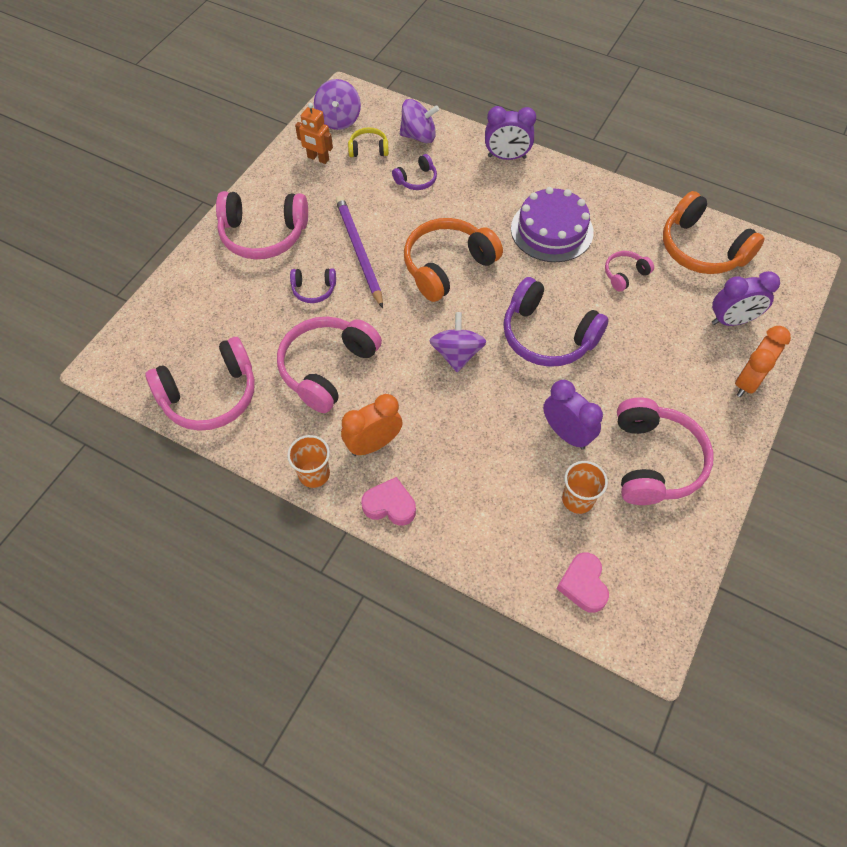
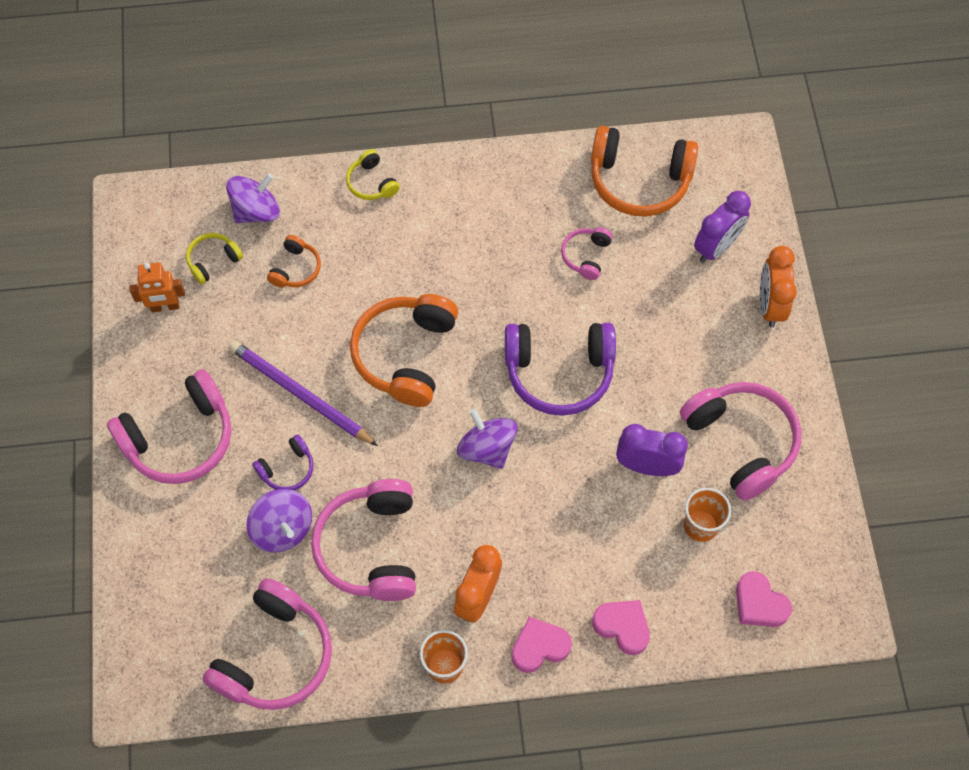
camera: 35 degrees left, 5 degrees up
purple spinning top [314,79,361,130] -> purple spinning top moved to [246,489,312,553]
purple headphones [392,154,437,190] -> orange headphones [267,235,321,288]
purple clock [485,106,536,160] -> yellow headphones [346,149,400,200]
purple cake [511,187,594,262] -> none
none -> pink heart [592,600,650,655]

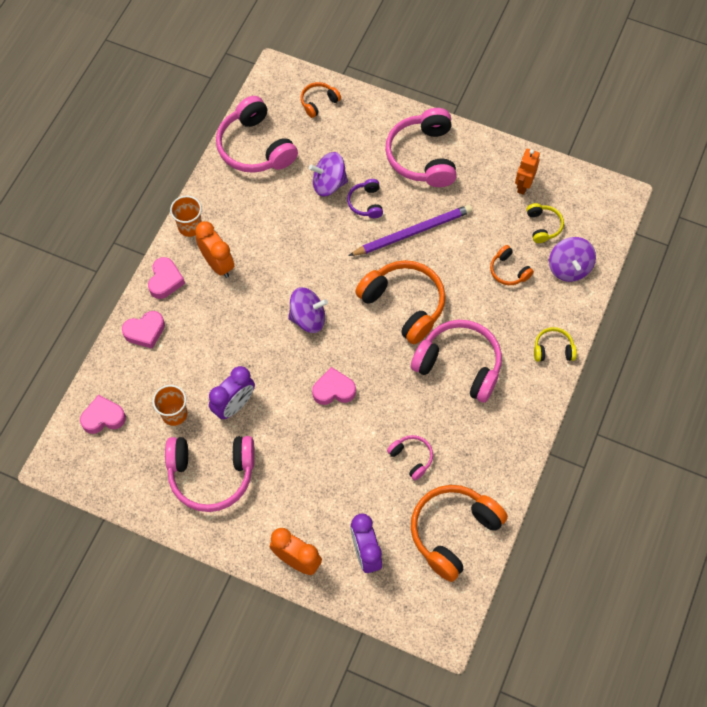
camera: 120 degrees right, 0 degrees up
pink headphones [311,479,416,601] -> pink headphones moved to [411,320,502,403]
purple headphones [505,323,616,416] -> pink heart [312,367,356,405]
none -> orange headphones [301,82,341,118]

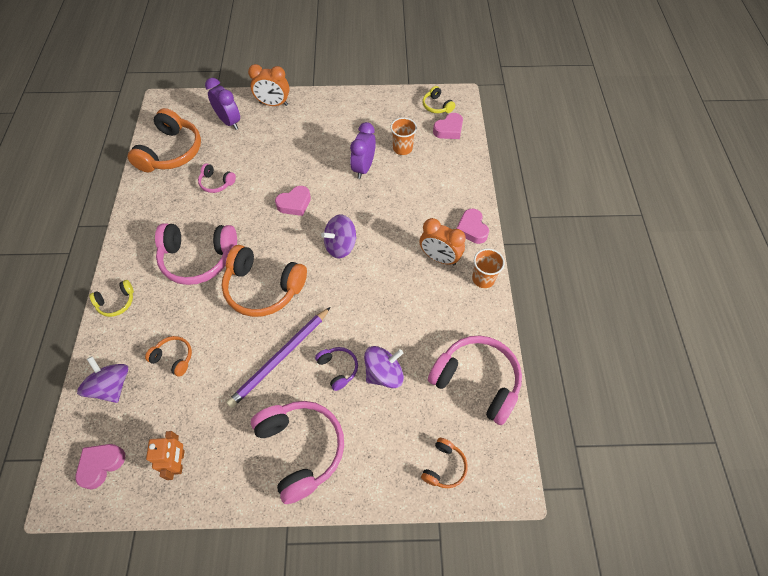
camera: 155 degrees right, 5 degrees down
pink heart [122,311,165,349] -> pink heart moved to [75,444,125,490]
pink headphones [165,436,255,512] -> none
yellow headphones [526,203,564,243] -> yellow headphones moved to [422,86,455,113]

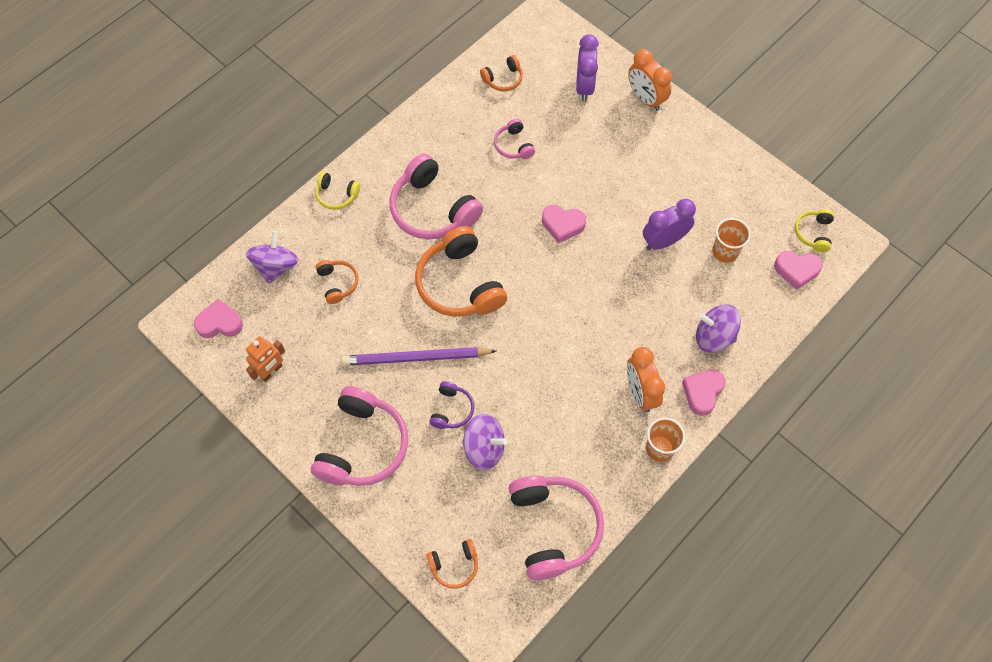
camera: 45 degrees right, 5 degrees up
orange headphones [128,108,201,172] -> orange headphones [480,55,523,92], size x0.49
purple spinning top [321,215,357,258] -> purple spinning top moved to [696,304,741,352]

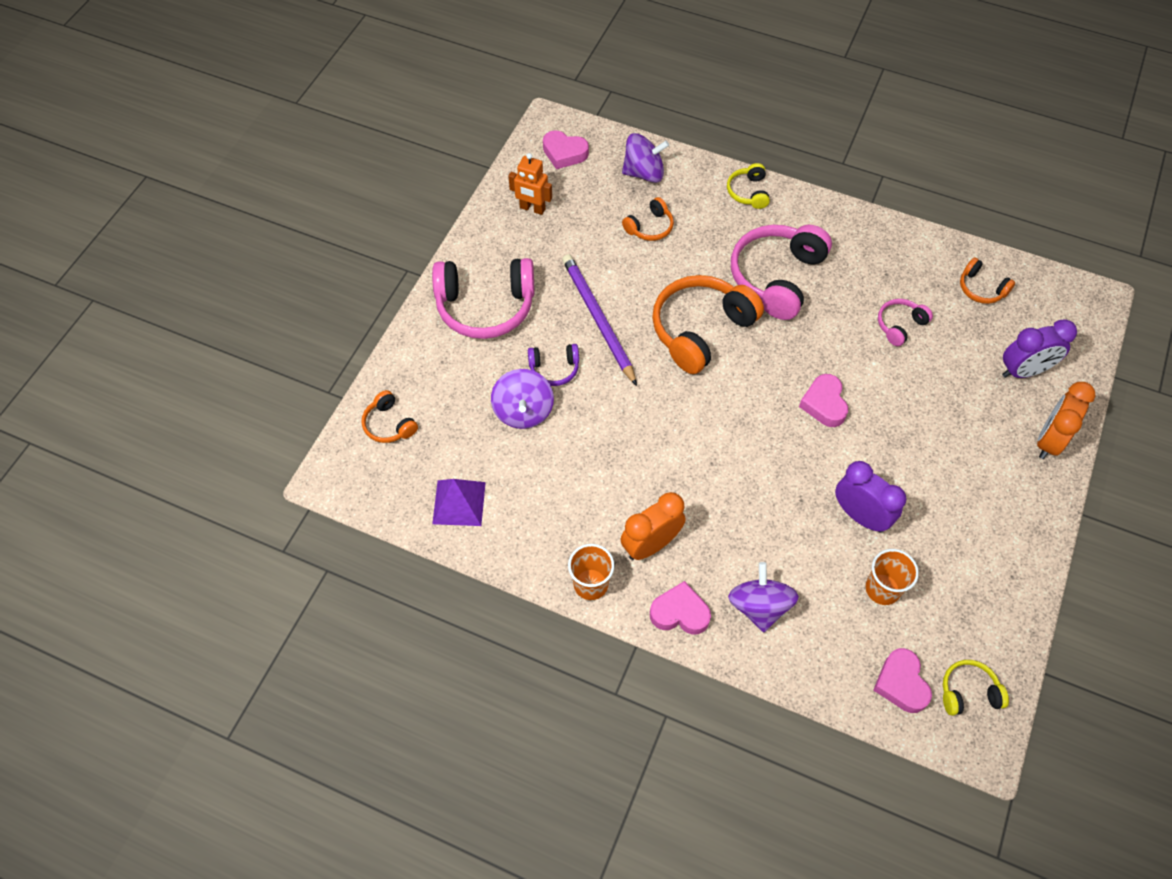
camera: 70 degrees right, 5 degrees down
pink heart [194,299,243,338] -> pink heart turned 135 degrees clockwise [543,130,589,169]
pink headphones [508,475,604,580] -> purple pyramid [432,479,486,526]

